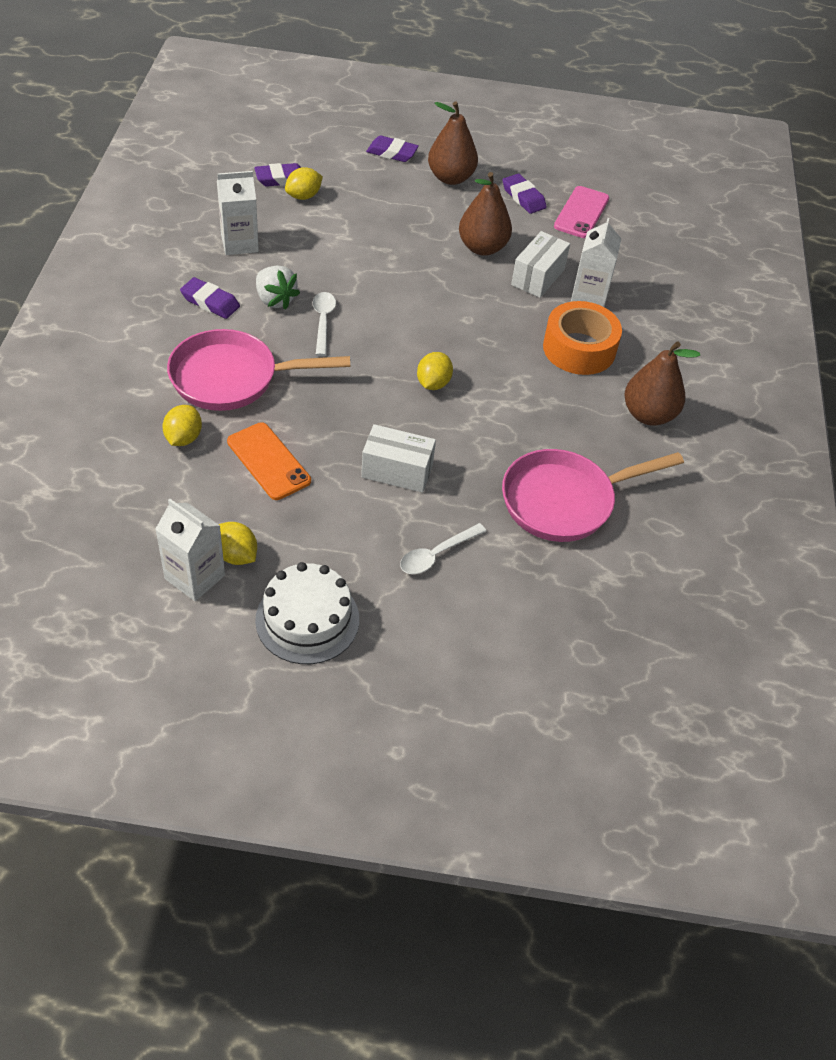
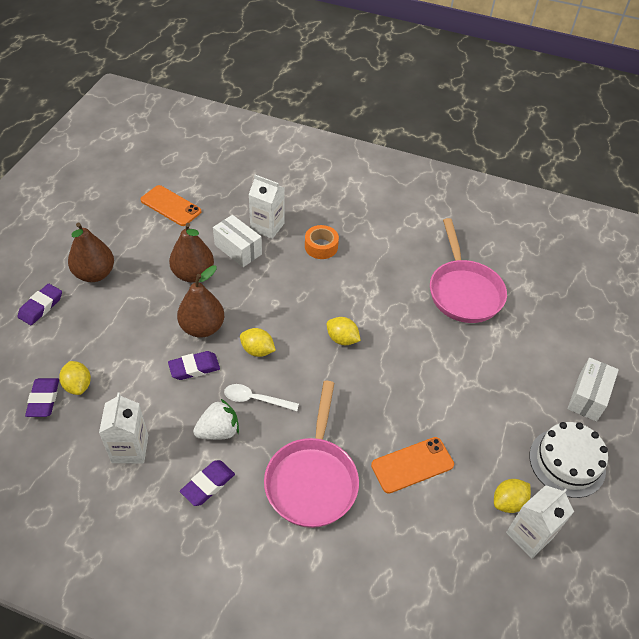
camera: 75 degrees left, 0 degrees up
yellow lemon [163,405,202,446] -> yellow lemon moved to [240,328,276,357]
white box [361,424,436,493] -> white box moved to [568,358,619,422]
white spoon [400,523,486,574] -> none
purple eraser [502,174,547,214] -> purple eraser moved to [168,351,220,380]
orange tape [543,301,622,375] -> orange tape [305,225,339,259], size x0.62
pink phone [554,186,609,238] -> orange phone [140,185,202,226]
brown pear [624,341,700,426] -> brown pear moved to [177,265,224,338]

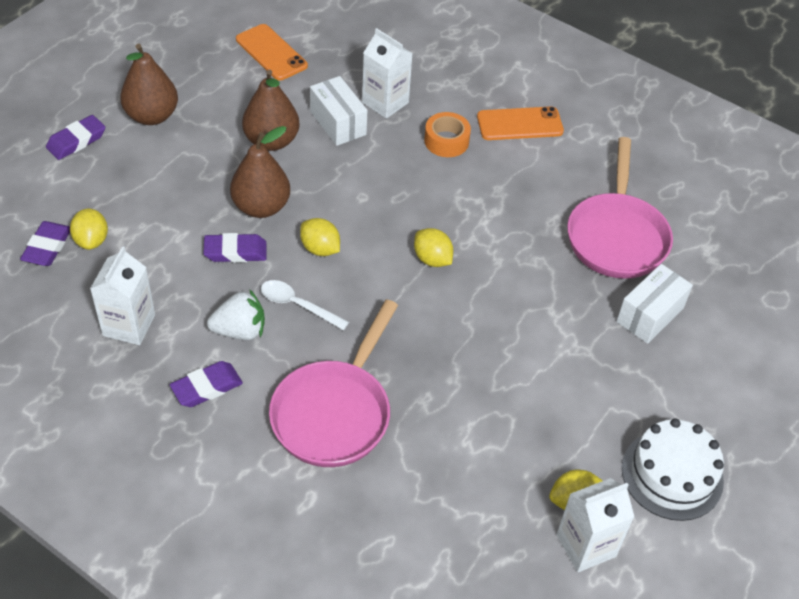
camera: 15 degrees right, 0 degrees up
orange phone [371,437,454,494] -> orange phone moved to [477,106,564,140]
white box [568,358,619,422] -> white box moved to [617,264,693,344]

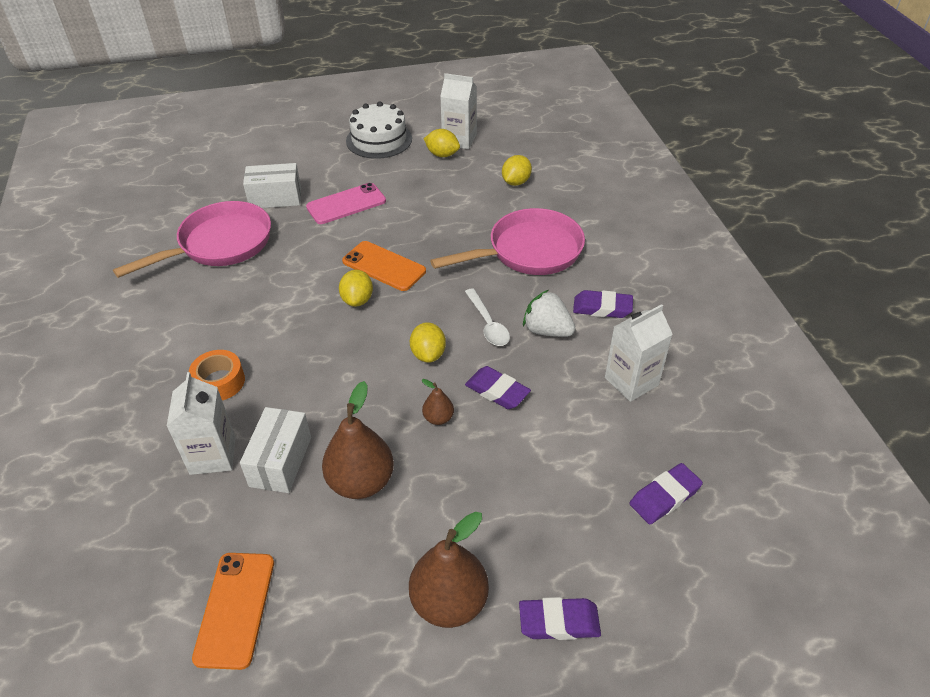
camera: 135 degrees left, 5 degrees down
yellow lemon [70,208,108,250] -> yellow lemon moved to [502,155,532,186]
brown pear [230,126,290,218] -> brown pear [422,379,454,425], size x0.49
orange phone [477,106,564,140] -> orange phone moved to [342,241,426,291]
none -> pink phone [306,183,386,224]

